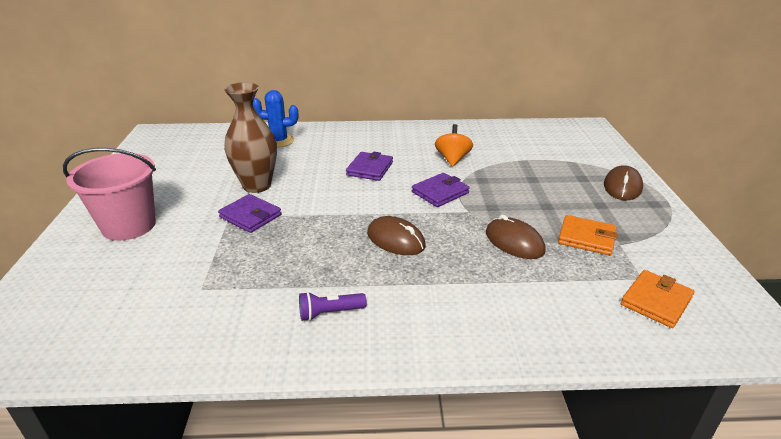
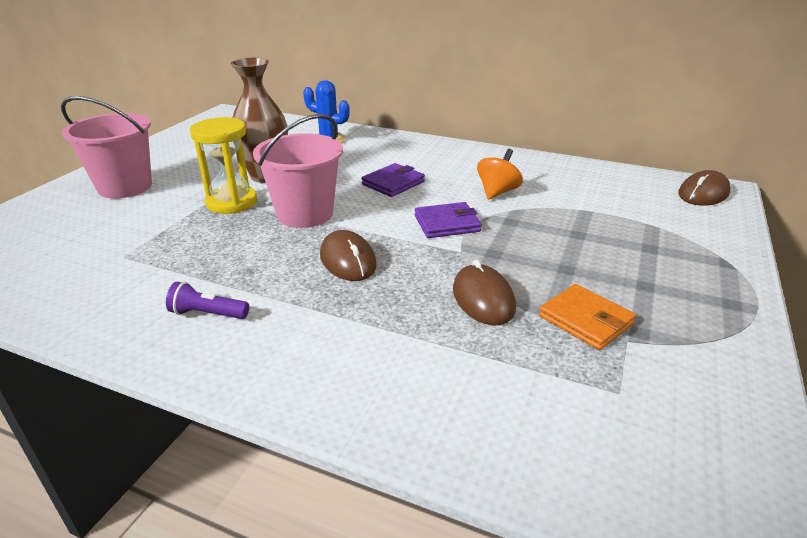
camera: 25 degrees right, 0 degrees up
purple wallet [218,194,281,233] -> yellow hourglass [190,117,257,214]
brown mouse [604,165,643,200] -> brown mouse moved to [679,170,731,206]
orange wallet [621,270,694,328] -> none
none -> pink bucket [253,114,343,228]

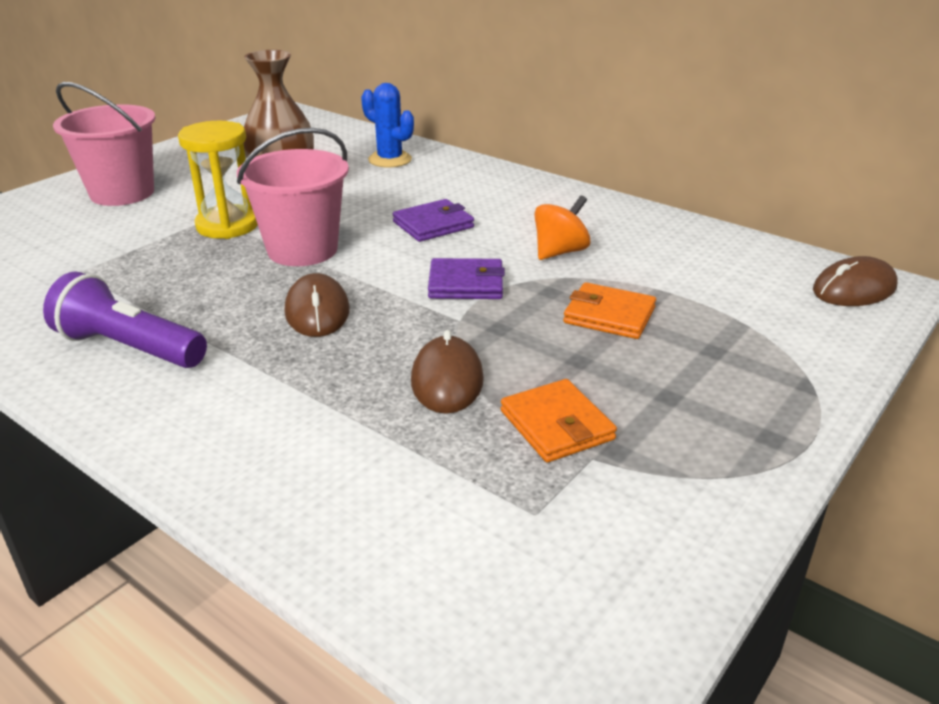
camera: 15 degrees right, 0 degrees up
purple flashlight [166,282,249,319] -> purple flashlight [43,272,207,368], size x1.81
none -> orange wallet [563,282,656,339]

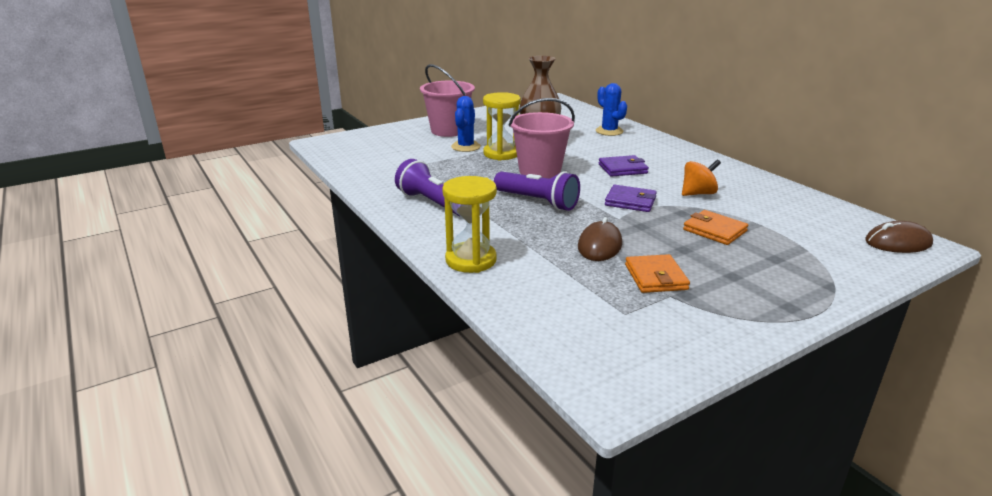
camera: 20 degrees right, 5 degrees down
brown mouse [285,273,350,337] -> purple flashlight [494,171,580,211]
none -> yellow hourglass [442,176,497,273]
none -> blue cactus [451,96,481,152]

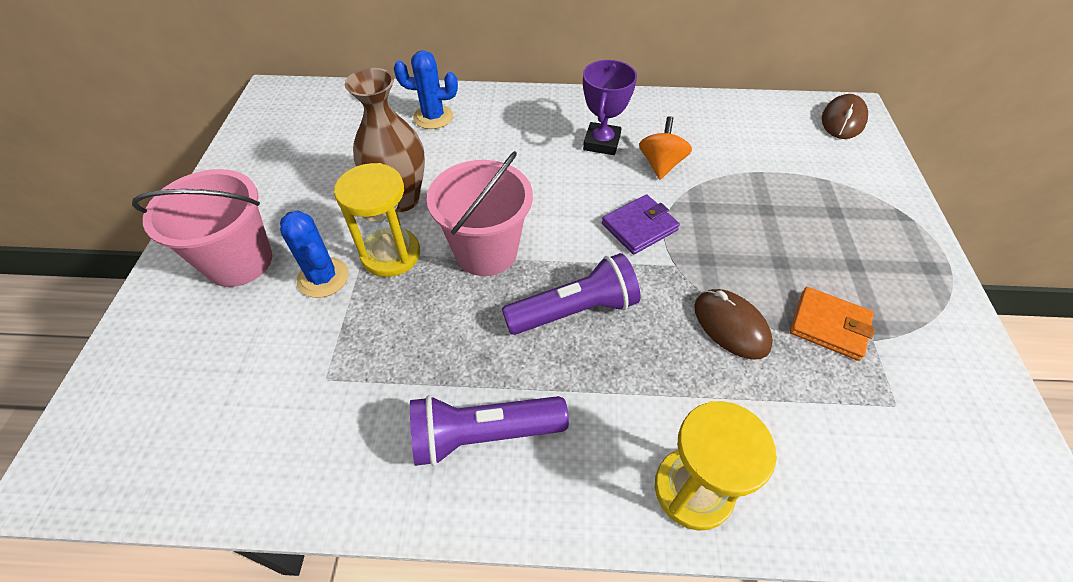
camera: 55 degrees left, 25 degrees up
purple wallet [599,155,649,177] -> none
orange wallet [683,210,748,245] -> none
none -> purple trophy [583,60,637,155]

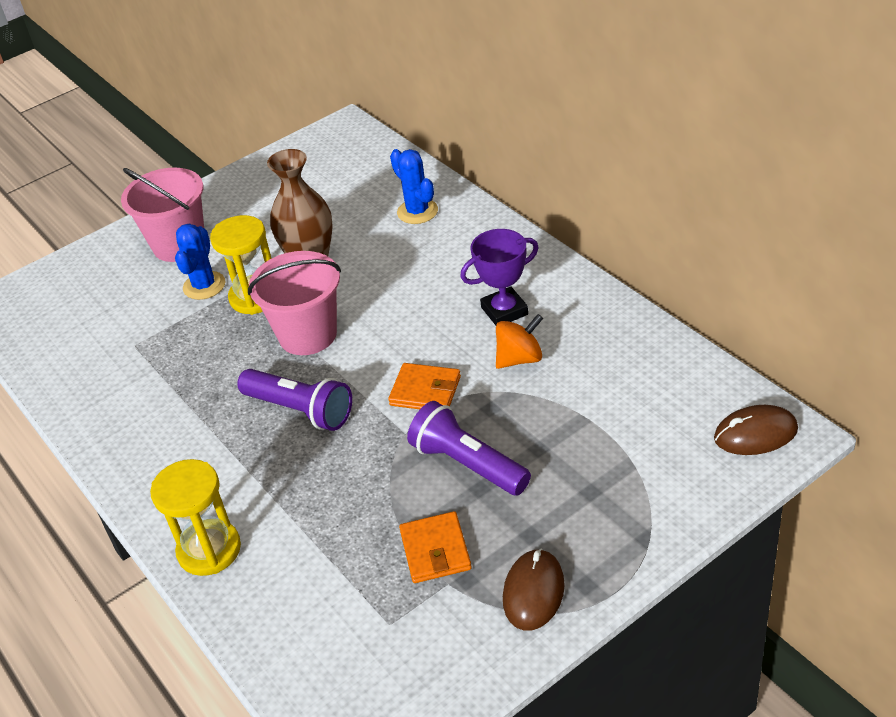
camera: 55 degrees right, 10 degrees down
purple flashlight [410,395,569,466] -> purple flashlight moved to [407,401,531,496]
purple wallet [602,194,680,254] -> orange wallet [388,363,461,409]
brown mouse [694,289,773,360] -> brown mouse moved to [503,549,565,631]

